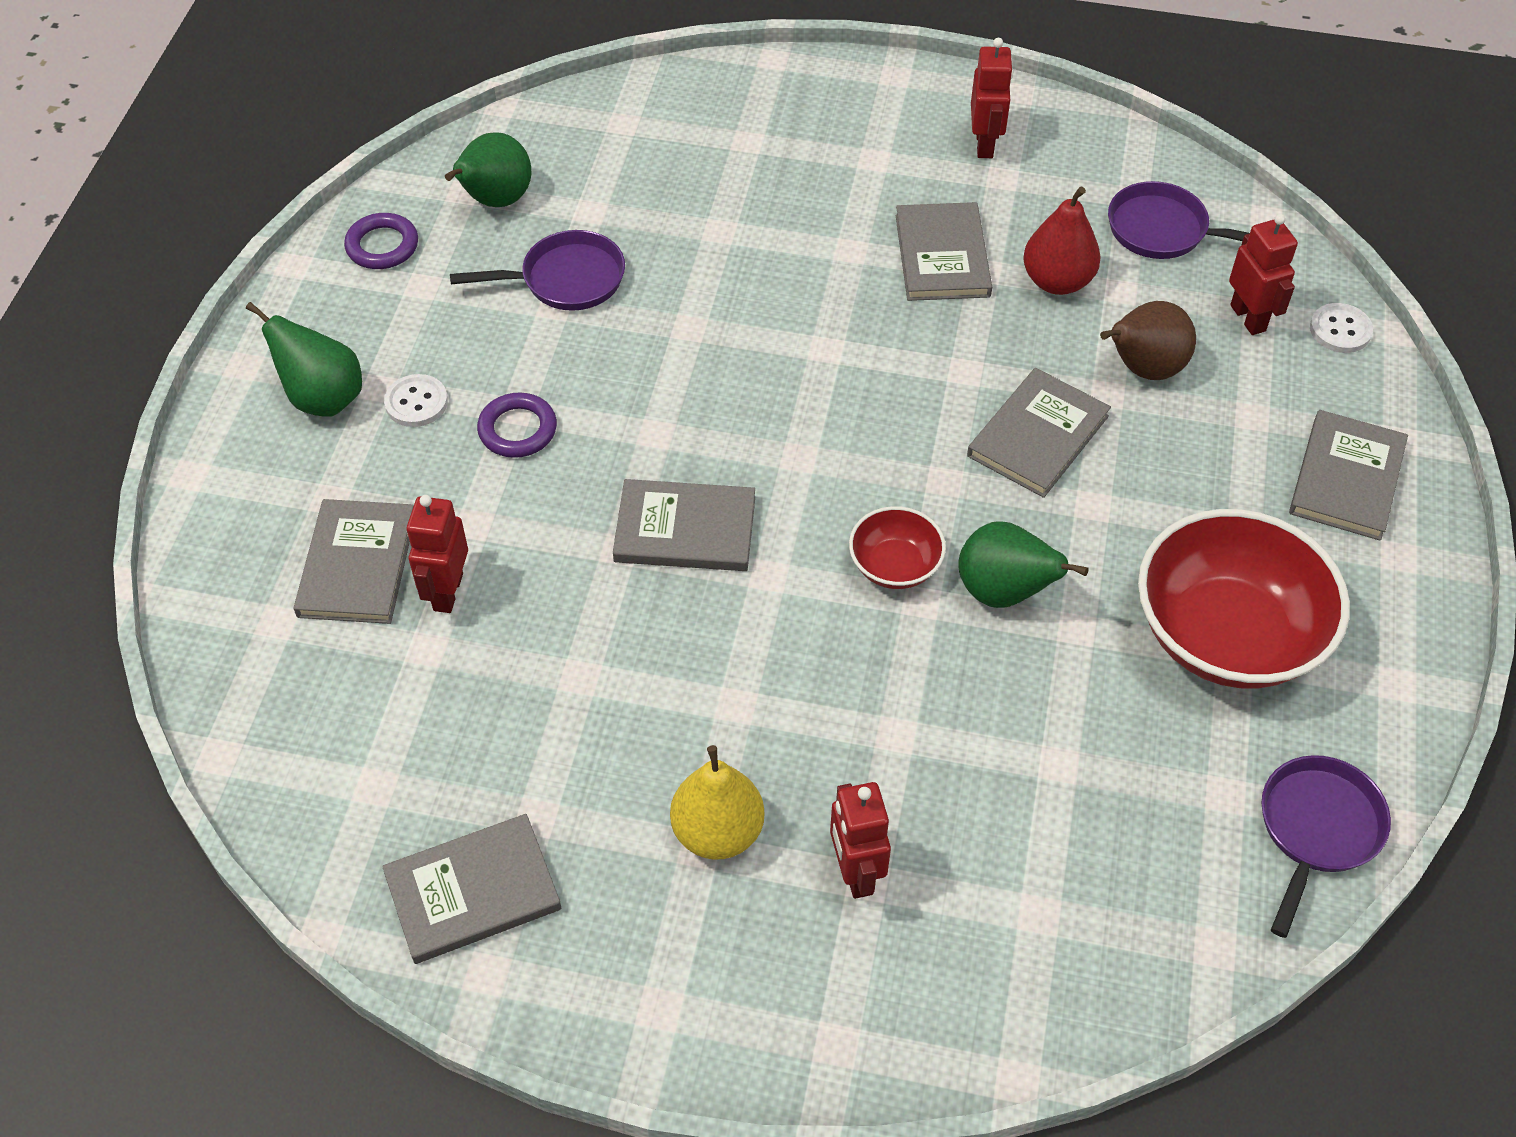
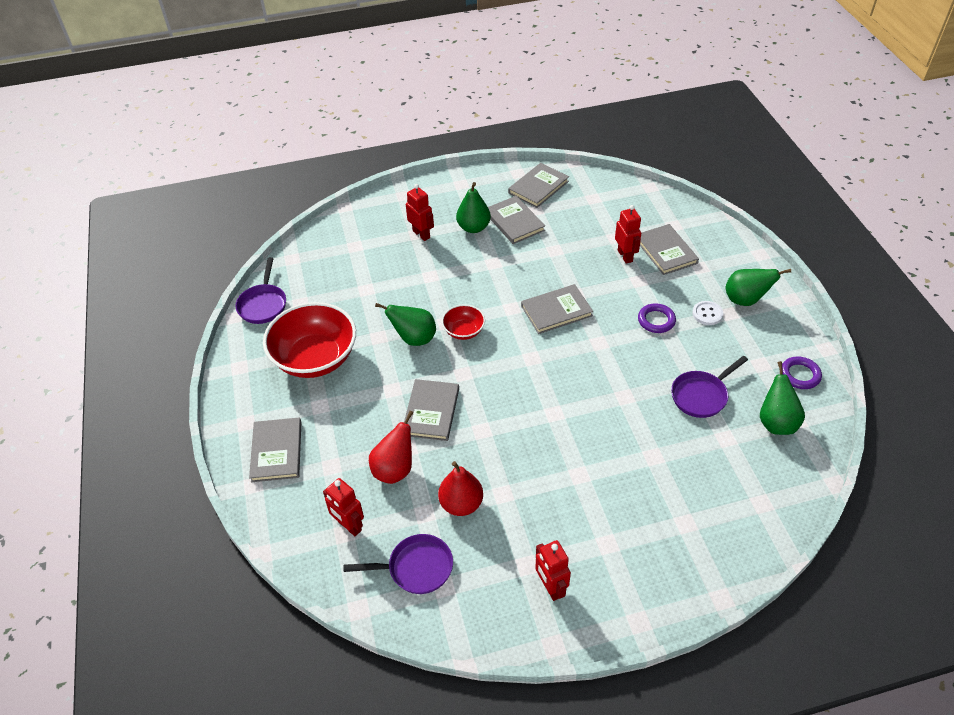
camera: 155 degrees right, 5 degrees down
yellow pear [670,745,765,860] -> green pear [456,182,491,233]
grey book [896,202,992,301] -> grey book moved to [488,196,545,244]
brown pear [1100,301,1196,380] -> red pear [369,411,413,484]
white button [1310,303,1373,353] -> none

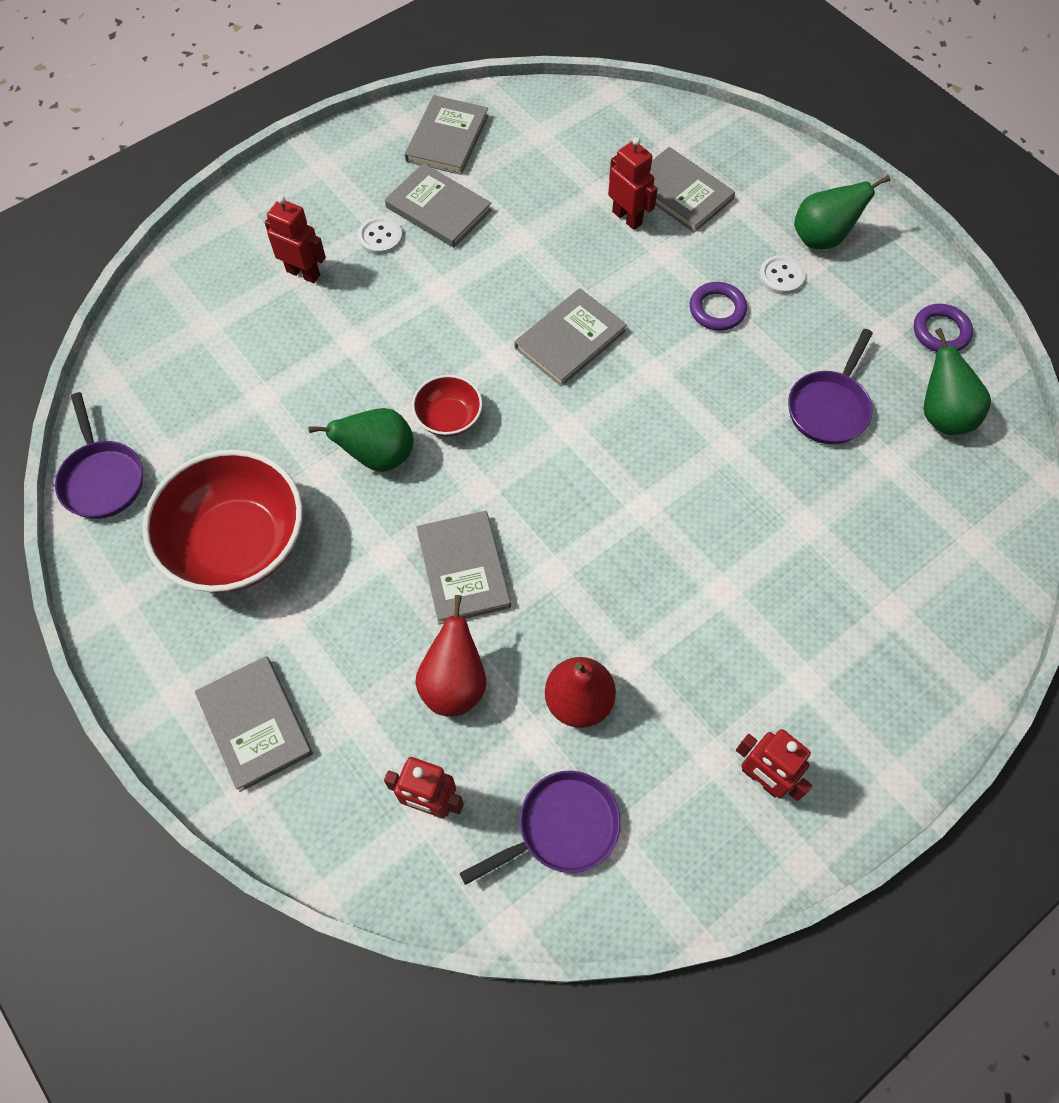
camera: 25 degrees left, 15 degrees up
green pear [456,182,491,233] -> white button [358,217,403,255]

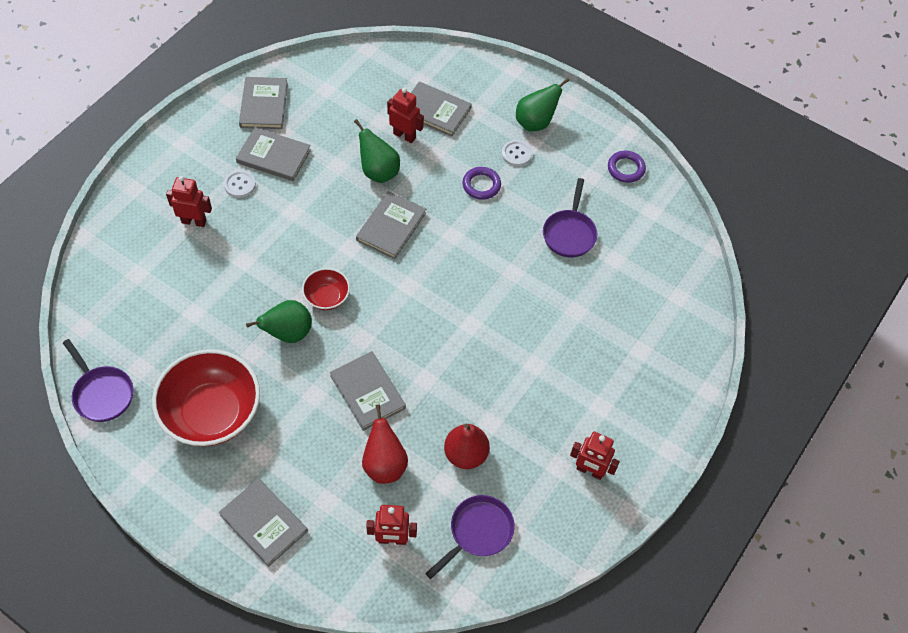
camera: 20 degrees left, 5 degrees down
green pear [923,328,991,435] -> green pear moved to [354,119,400,183]

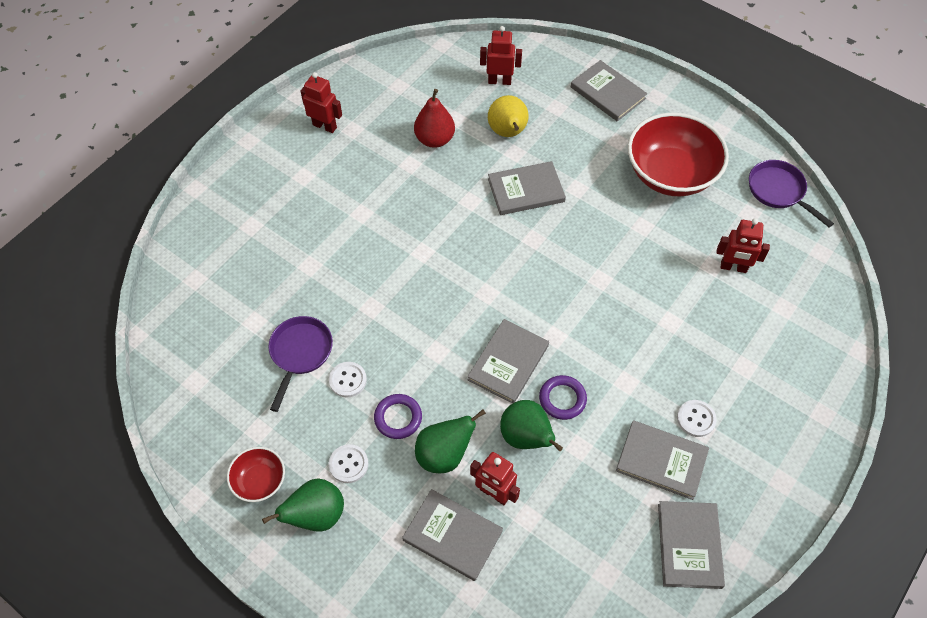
camera: 175 degrees left, 0 degrees up
red robot [166,176,212,227] -> red robot moved to [716,218,770,273]
green pear [246,300,312,343] -> green pear moved to [415,409,486,473]
red bowl [302,268,350,310] -> red bowl moved to [227,447,285,502]
grey book [330,351,406,431] -> grey book turned 75 degrees counterclockwise [488,161,566,215]
red pear [362,405,408,484] -> yellow pear [488,95,529,137]
purple pan [425,495,515,579] -> none
purple ring [608,151,646,183] -> purple ring moved to [539,375,587,420]
none -> white button [329,362,367,398]

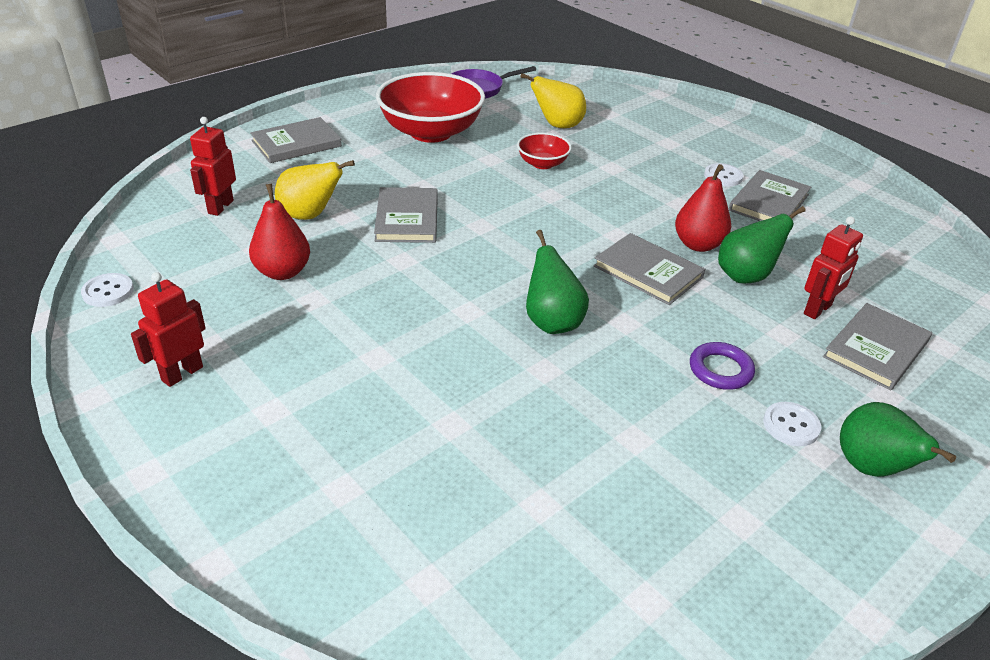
camera: 80 degrees left, 20 degrees down
red bowl [227,447,285,502] -> red bowl moved to [517,133,572,169]
purple pan [269,316,333,412] -> none
white button [329,362,367,398] -> white button moved to [81,273,134,307]
green pear [415,409,486,473] -> green pear moved to [526,230,589,334]
purple ring [539,375,587,420] -> red pear [675,164,731,252]
grey book [658,501,725,589] -> none
red robot [716,218,770,273] -> yellow pear [520,73,586,128]

